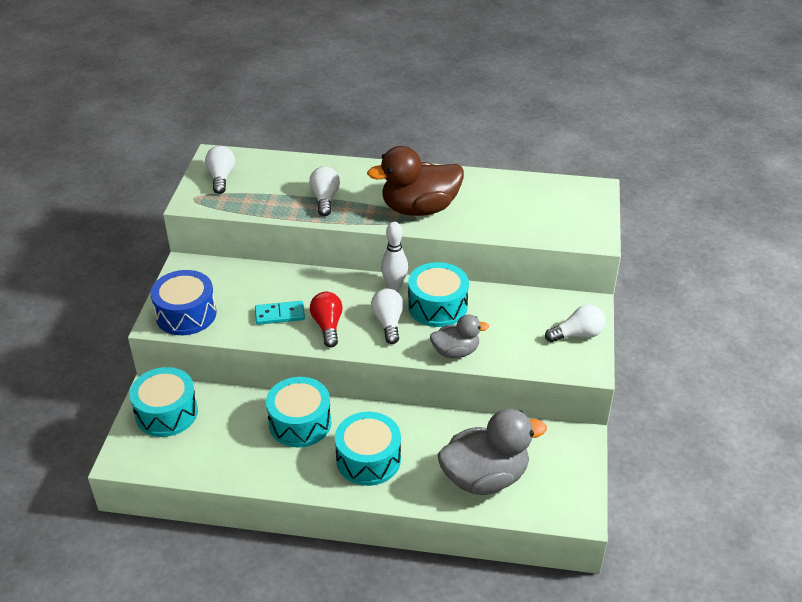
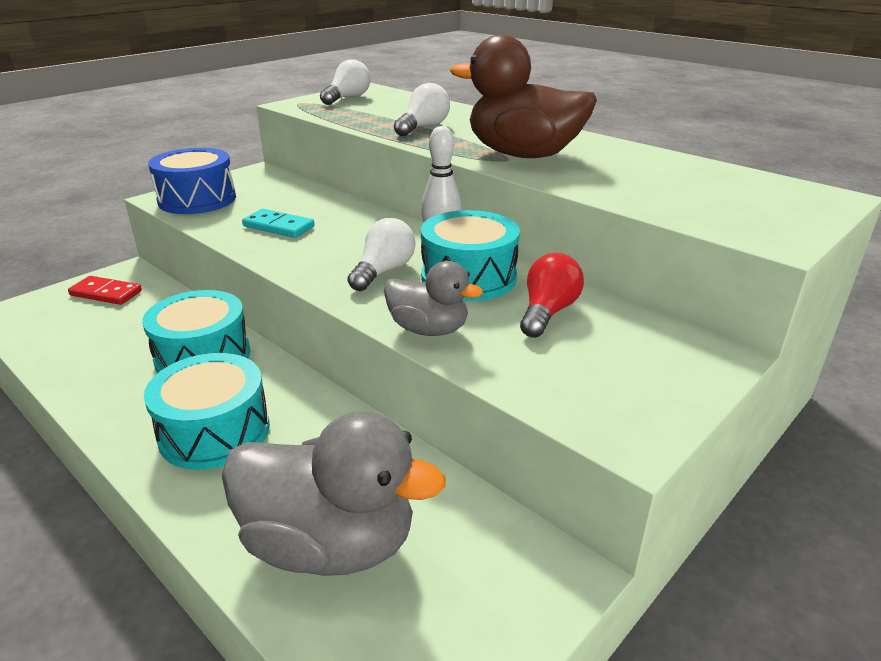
camera: 35 degrees right, 10 degrees down
turquoise drum [129,367,198,437] -> red domino [68,276,142,305]
red light bulb [310,292,343,347] -> red light bulb moved to [520,253,584,338]
white light bulb [545,305,605,342] -> none

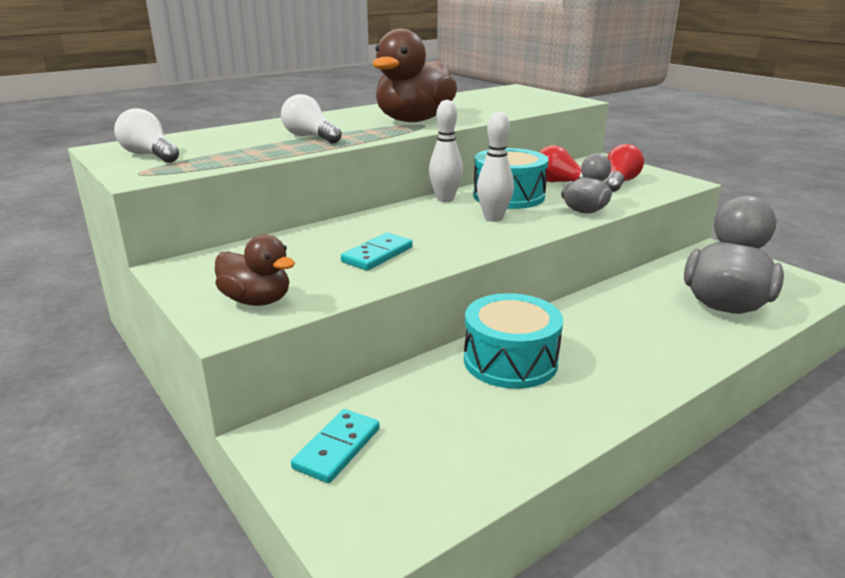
camera: 80 degrees left, 5 degrees down
red domino [68,276,142,305] -> turquoise domino [291,409,380,483]
turquoise drum [144,353,270,470] -> none
blue drum [148,148,236,214] -> brown duck [215,234,295,306]
white light bulb [347,218,416,291] -> white bowling pin [477,112,514,222]
none -> red light bulb [605,144,644,192]

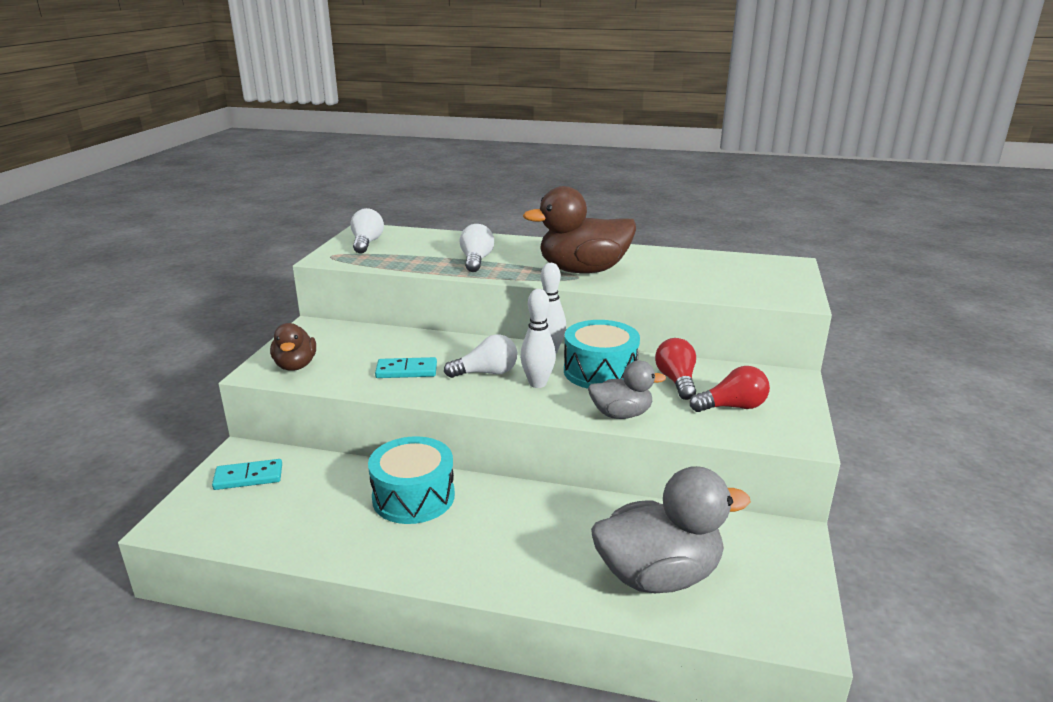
camera: 50 degrees right, 0 degrees up
none -> white light bulb [444,334,518,378]

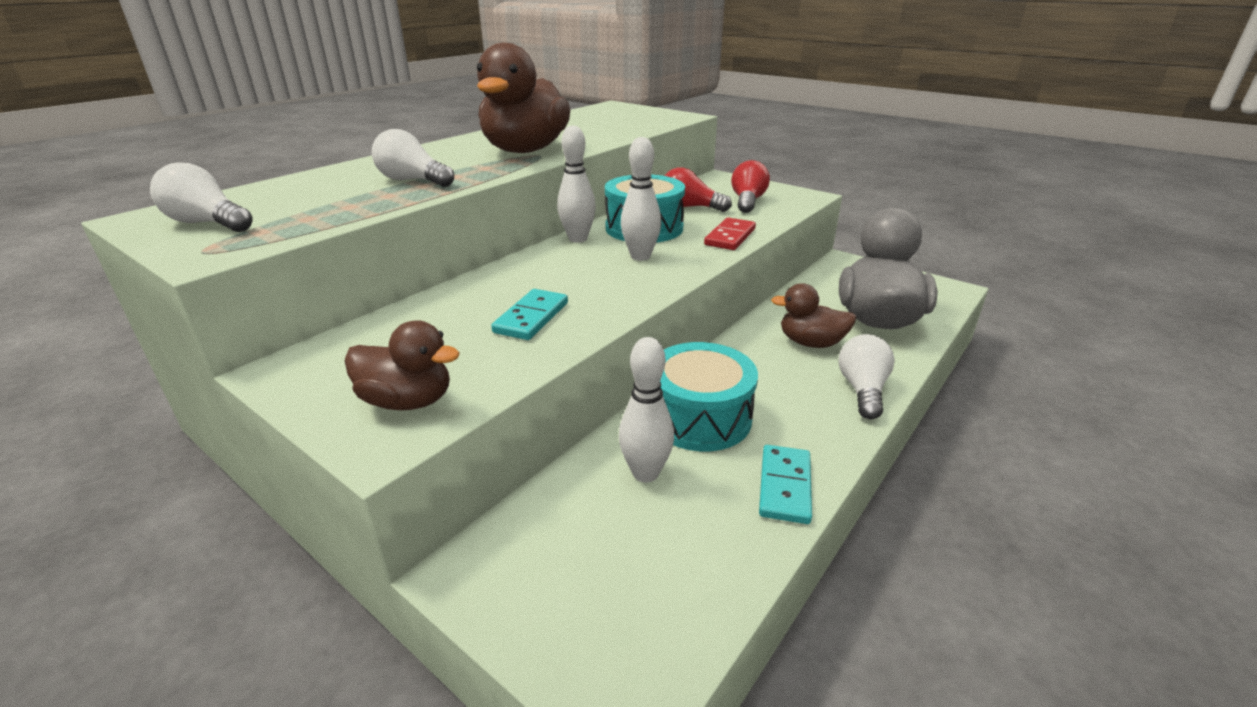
camera: 65 degrees left, 5 degrees up
turquoise domino [212,459,282,490] -> turquoise domino moved to [759,445,812,524]
white light bulb [444,334,518,378] -> white light bulb moved to [839,334,895,419]
grey duck [588,361,666,419] -> red domino [704,217,756,250]
none -> white bowling pin [619,337,674,482]
none -> brown duck [771,283,856,348]

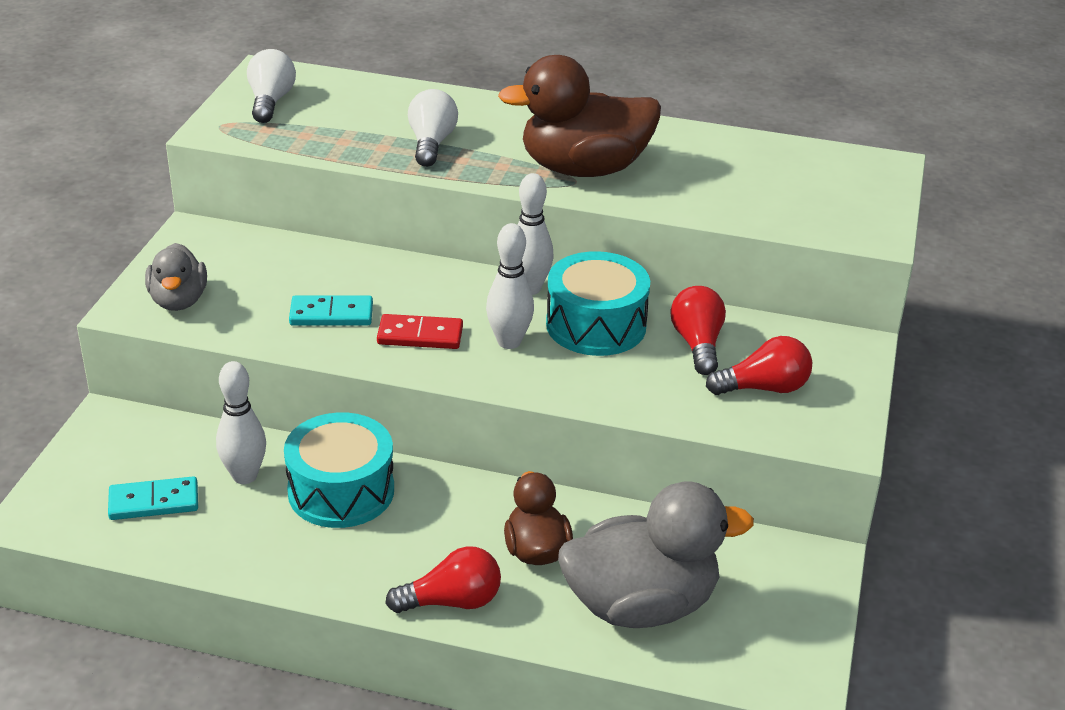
camera: 65 degrees right, 5 degrees up
brown duck [345,320,460,410] -> grey duck [145,243,207,311]
red domino [704,217,756,250] -> red domino moved to [377,314,463,349]
turquoise domino [759,445,812,524] -> turquoise domino moved to [108,476,198,520]
white light bulb [839,334,895,419] -> red light bulb [385,546,501,613]

